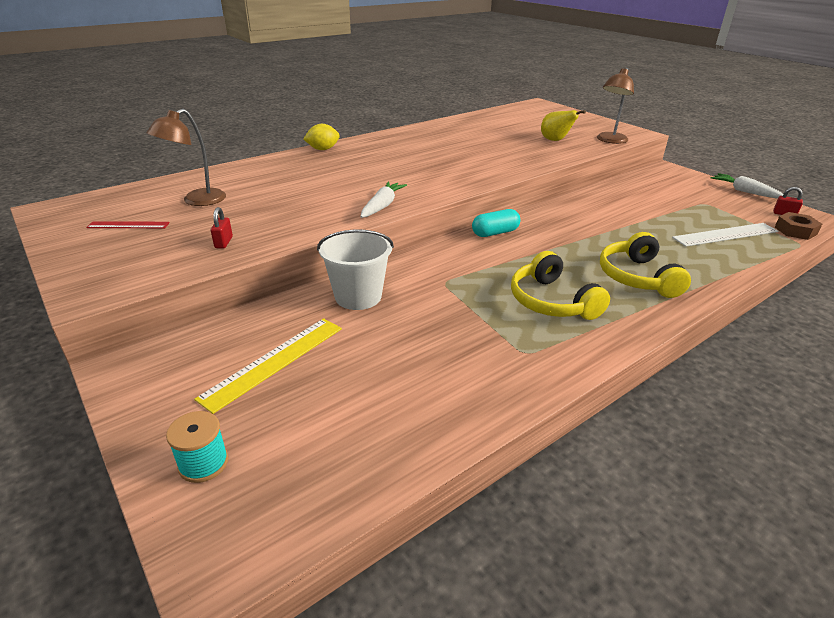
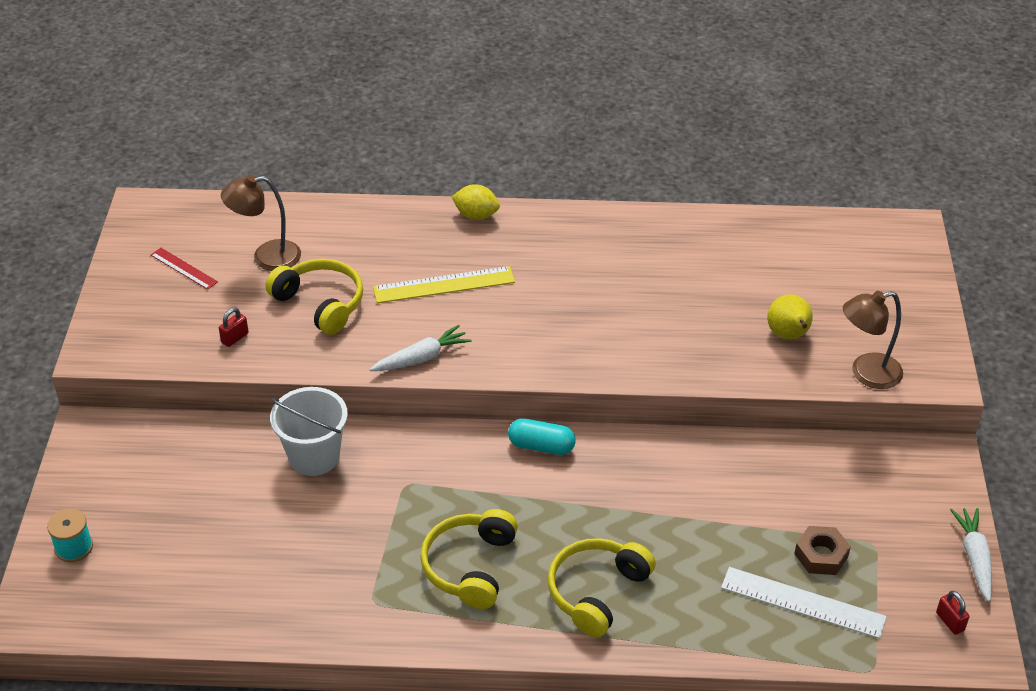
camera: 40 degrees right, 10 degrees up
yellow ruler [194,318,342,414] -> yellow ruler moved to [373,266,515,303]
brown nut [775,212,822,240] -> brown nut moved to [794,526,851,575]
none -> yellow headphones [265,259,363,335]

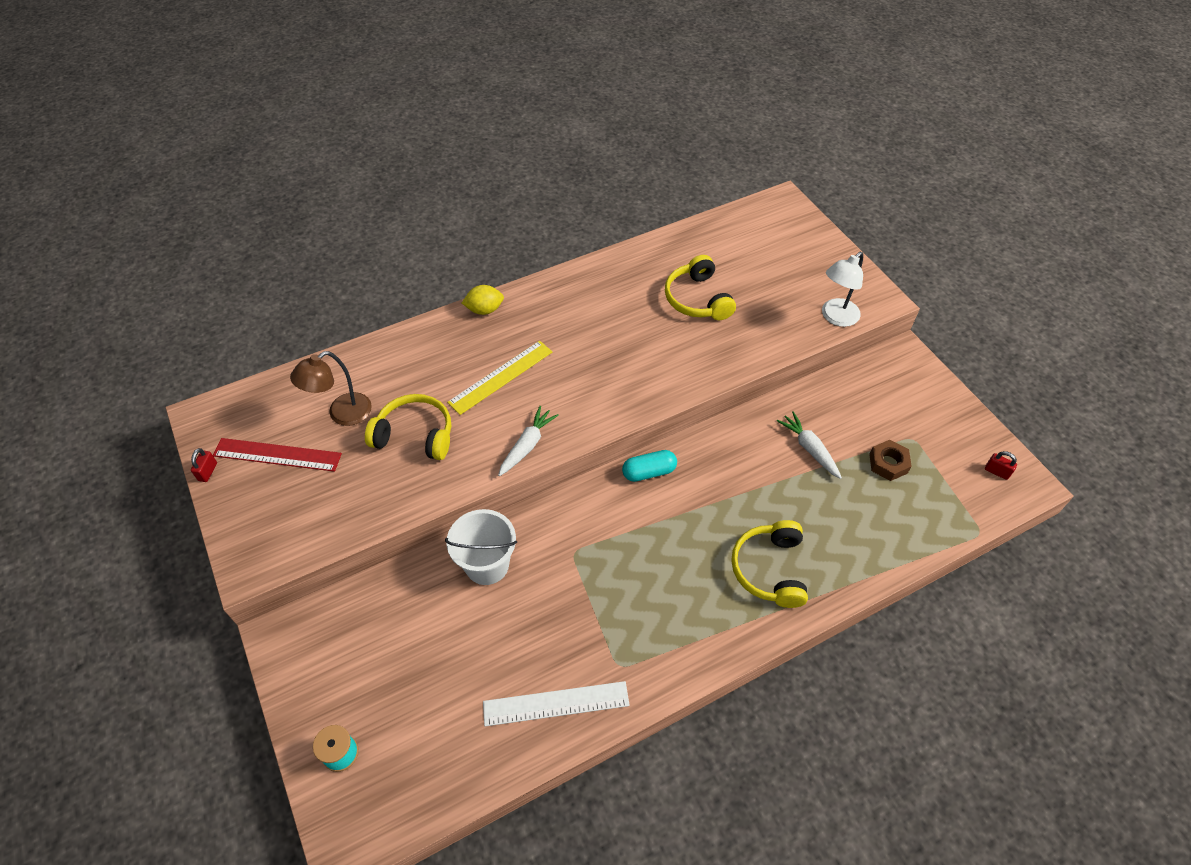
camera: 30 degrees left, 10 degrees up
red ruler [151,248,218,290] -> red ruler [213,438,342,472], size x1.69
red padlock [219,308,249,347] -> red padlock moved to [191,448,217,482]
yellow headphones [420,509,518,609] -> yellow headphones moved to [665,255,736,320]
white ruler [721,567,887,639] -> white ruler moved to [483,681,630,726]
yellow pear [767,294,813,340] -> none
brown lamp [843,291,903,389] -> white lamp [822,252,863,327]
white carrot [950,508,992,602] -> white carrot moved to [777,411,842,479]

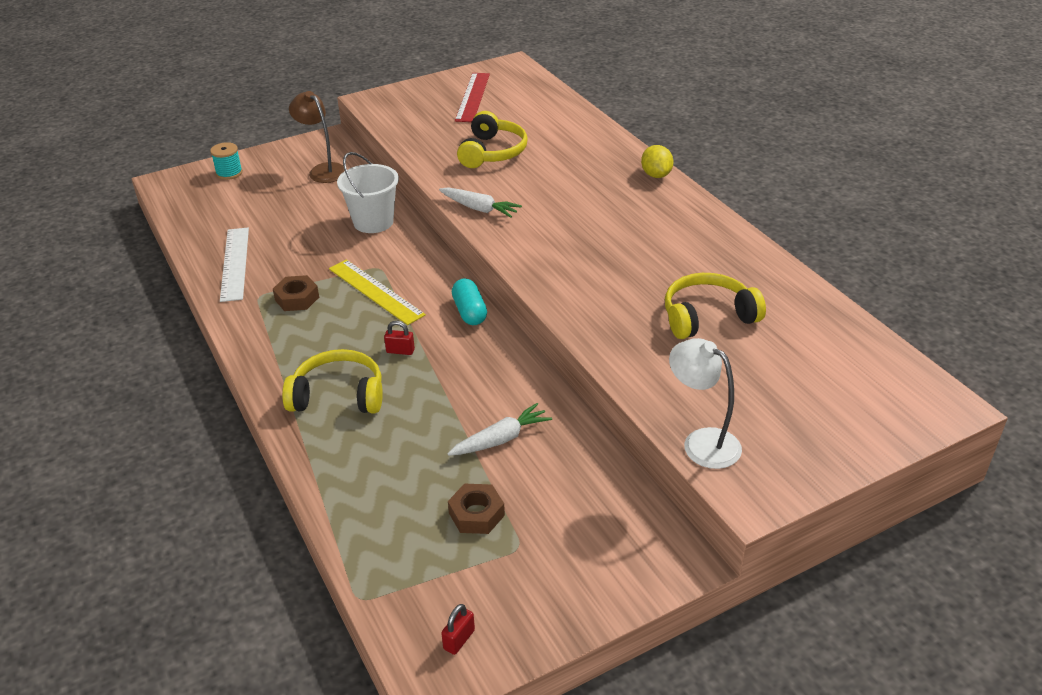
camera: 90 degrees right, 15 degrees down
red padlock [191,448,217,482] -> red padlock moved to [384,321,415,355]
brown lamp [290,351,372,426] -> brown lamp moved to [289,91,345,183]
yellow ruler [447,341,552,415] -> yellow ruler moved to [329,260,426,325]
none -> brown nut [273,275,319,311]

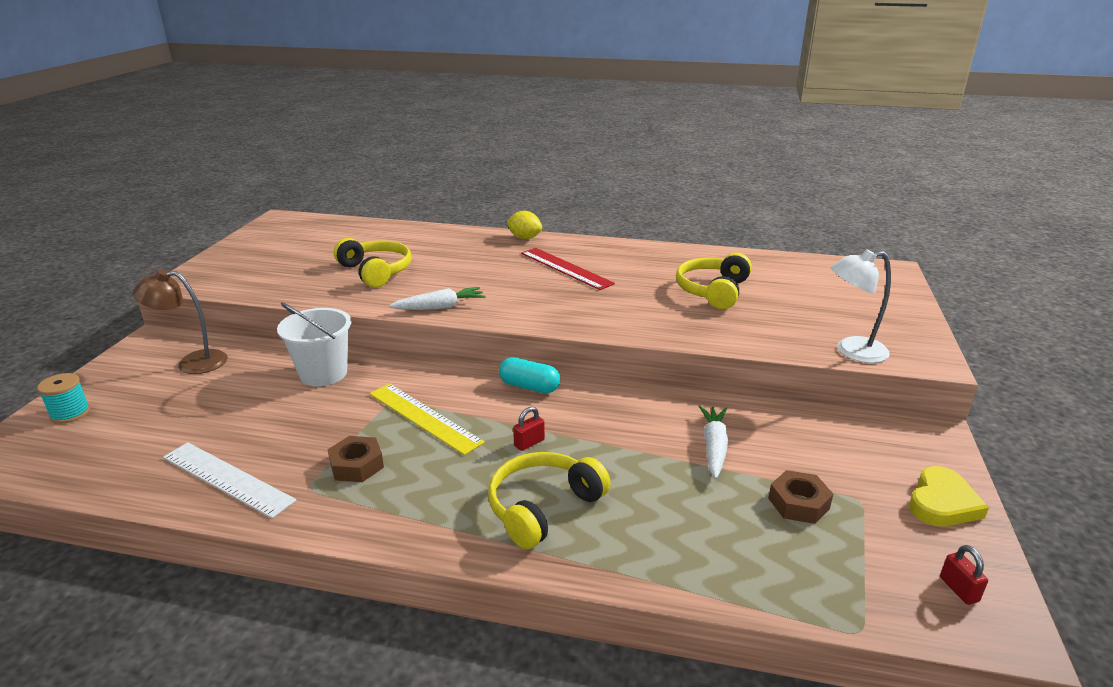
camera: 50 degrees left, 10 degrees down
yellow ruler [329,260,426,325] -> yellow ruler turned 45 degrees clockwise [369,383,485,455]
red ruler [455,73,490,122] -> red ruler moved to [521,248,615,290]
none -> yellow heart [909,466,989,526]

